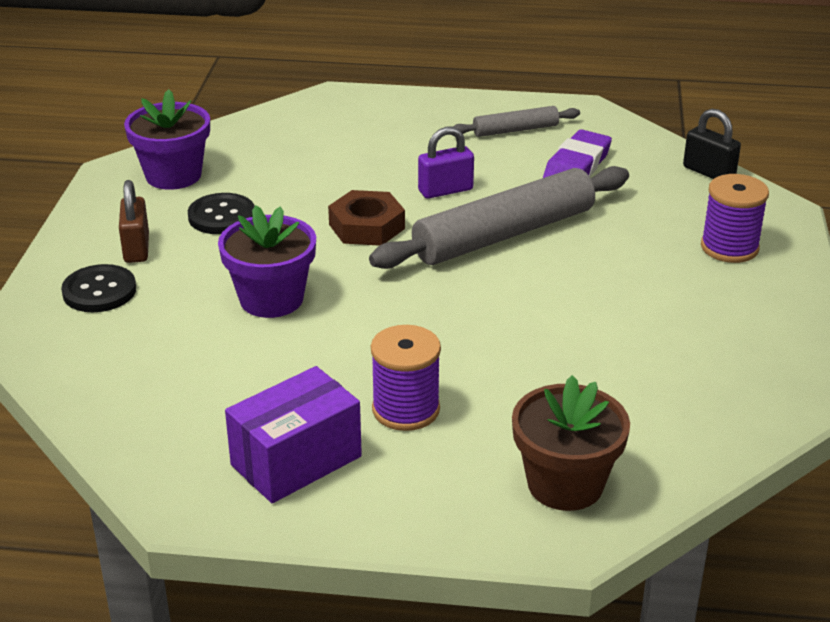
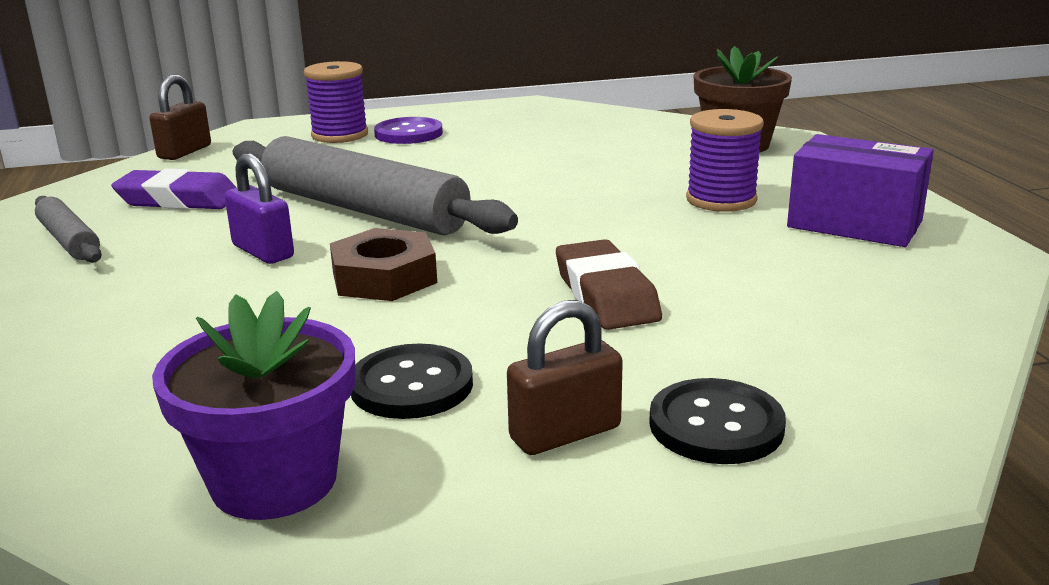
camera: 110 degrees left, 10 degrees down
purple flower pot [218,205,316,318] -> brown eraser [556,239,662,330]
black padlock [683,109,741,179] -> brown padlock [149,75,211,160]
none -> purple button [374,117,443,144]

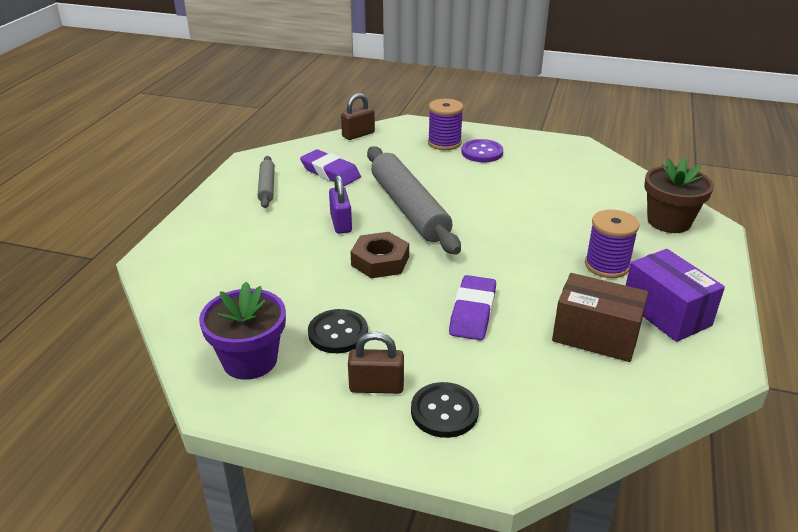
camera: 30 degrees right, 10 degrees up
brown eraser [556,239,662,330] -> purple eraser [449,275,496,340]
none -> brown box [552,273,649,362]

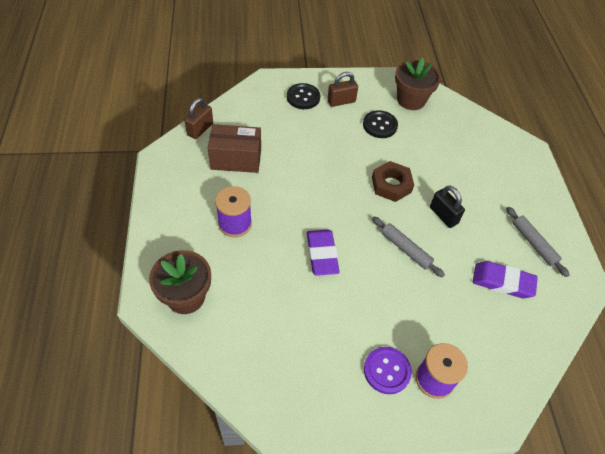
camera: 155 degrees right, 20 degrees up
purple flower pot [199,282,286,380] -> brown flower pot [395,58,441,110]
purple padlock [329,175,352,234] -> black padlock [430,185,465,228]
brown padlock [341,93,375,140] -> brown padlock moved to [184,98,213,139]
grey rolling pin [367,146,461,255] -> grey rolling pin [372,217,445,277], size x0.50
purple eraser [449,275,496,340] -> purple eraser moved to [307,230,340,276]
purple box [626,249,725,342] -> none

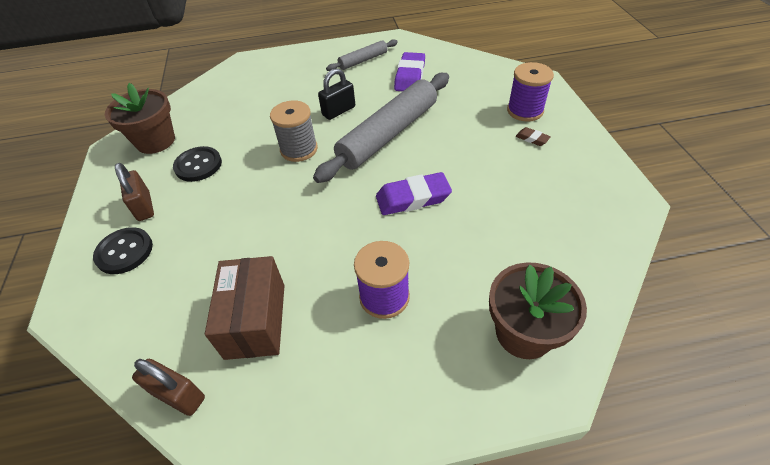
camera: 90 degrees left, 5 degrees down
purple button [364,347,412,394] -> brown eraser [516,127,551,146]
brown nut [372,161,414,202] -> grey spool [270,100,318,162]
grey rolling pin [372,217,445,277] -> grey rolling pin [313,73,449,183], size x2.01

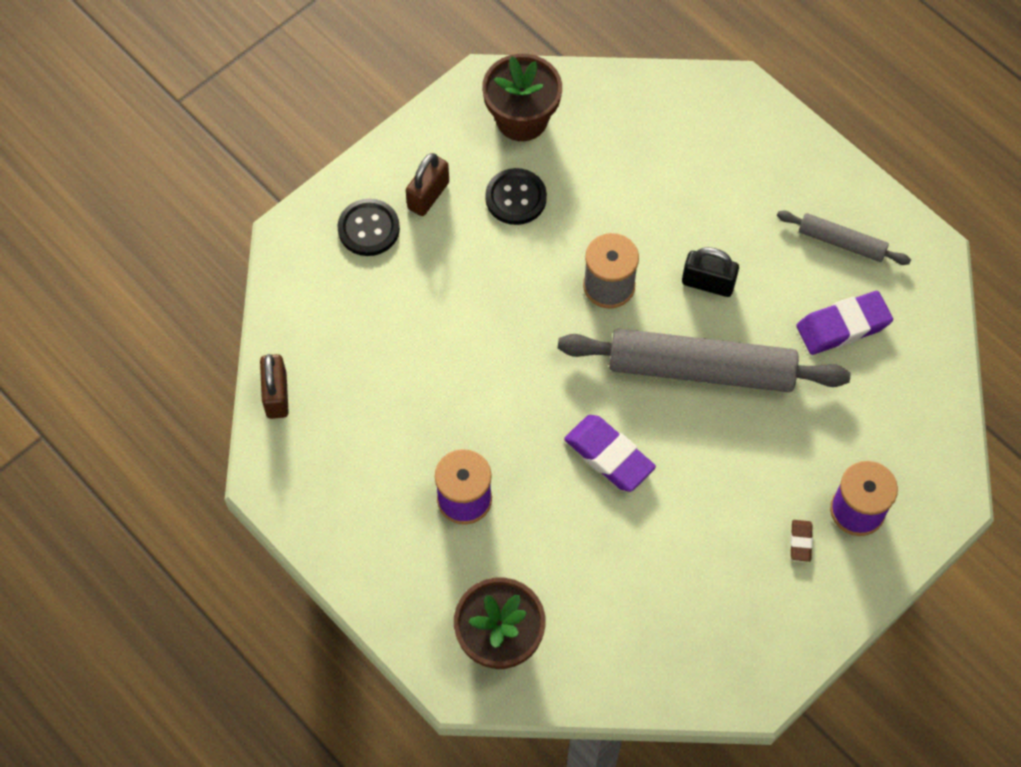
camera: 55 degrees right, 15 degrees up
brown box [205,256,285,360] -> none

